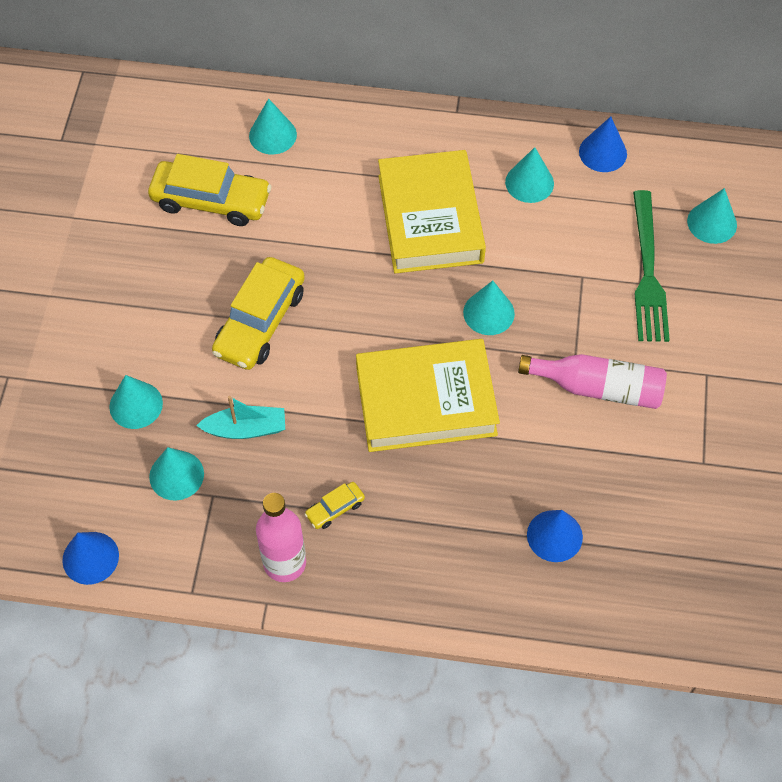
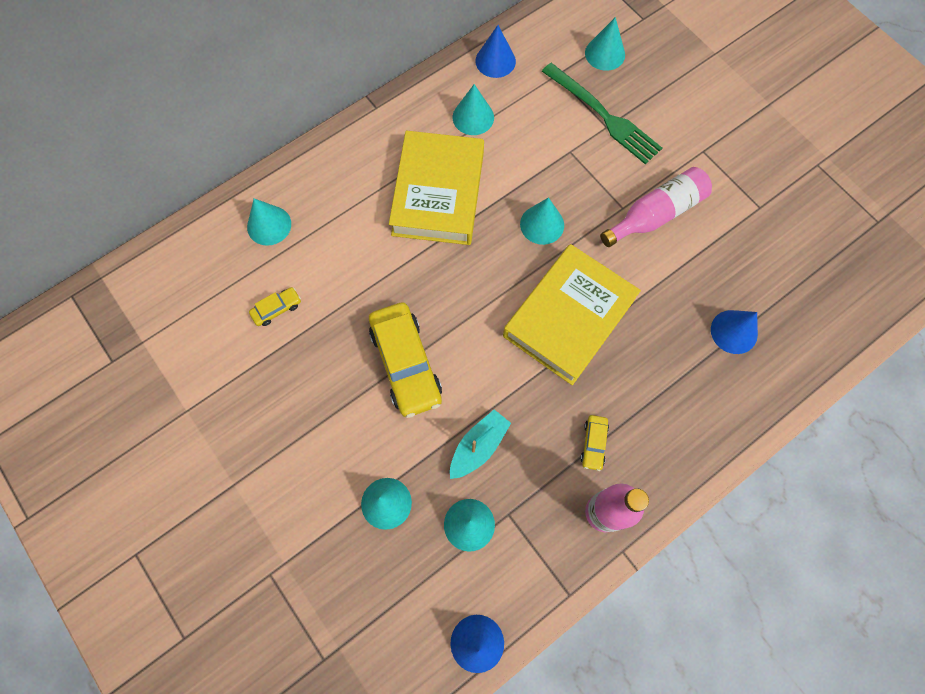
camera: 45 degrees left, 10 degrees up
yellow car [148,154,271,226] -> yellow car [249,287,301,326], size x0.46
yellow book [378,150,486,273] -> yellow book turned 60 degrees clockwise [389,131,484,245]

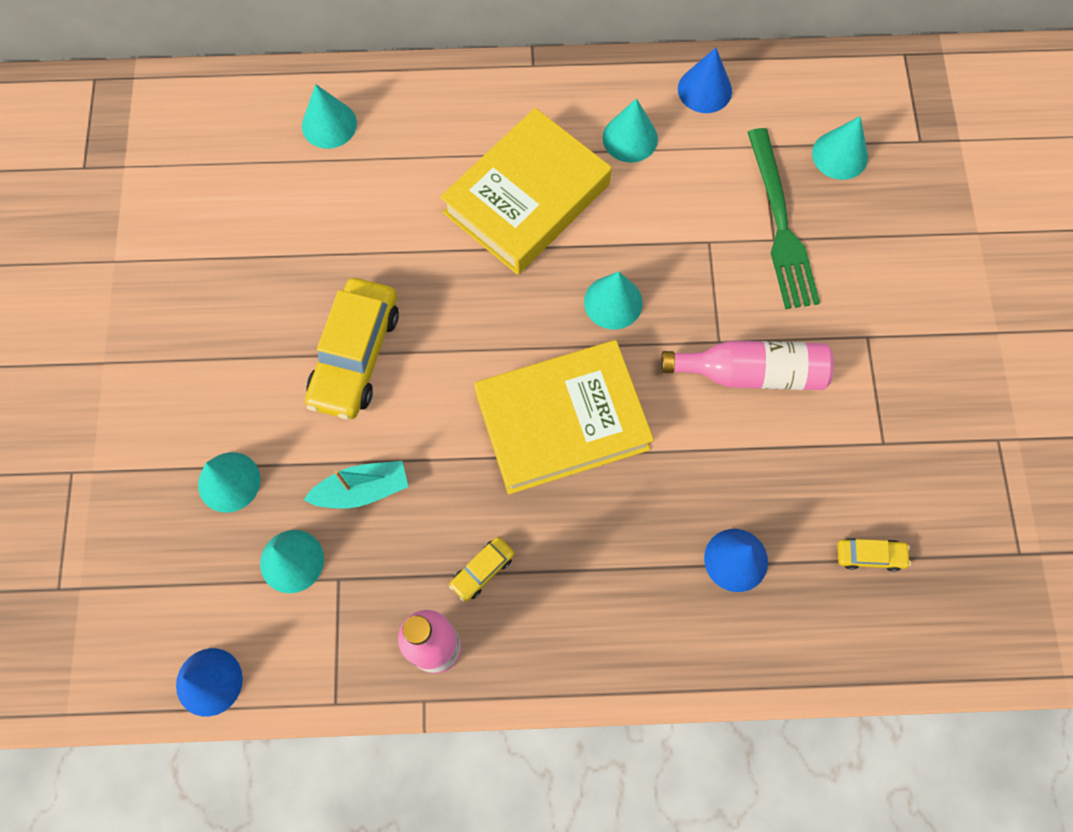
camera: 35 degrees right, 0 degrees up
yellow car [249,287,301,326] -> yellow car moved to [837,538,911,572]

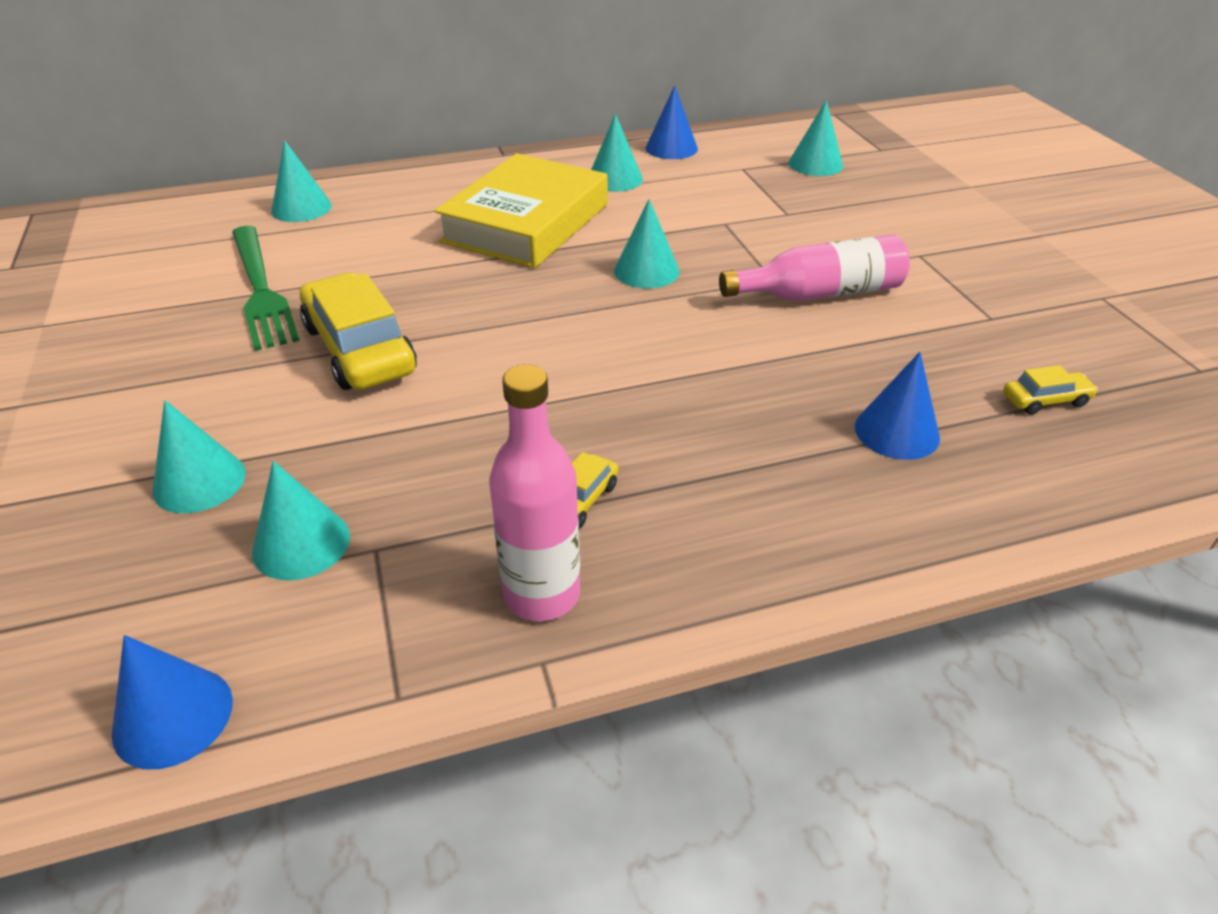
camera: 15 degrees left, 30 degrees down
turquoise boat [304,461,408,509] -> none
yellow car [305,278,399,419] -> yellow car turned 150 degrees clockwise [300,272,417,390]
yellow book [474,340,654,494] -> none
green fork [748,128,820,309] -> green fork moved to [232,226,300,351]

